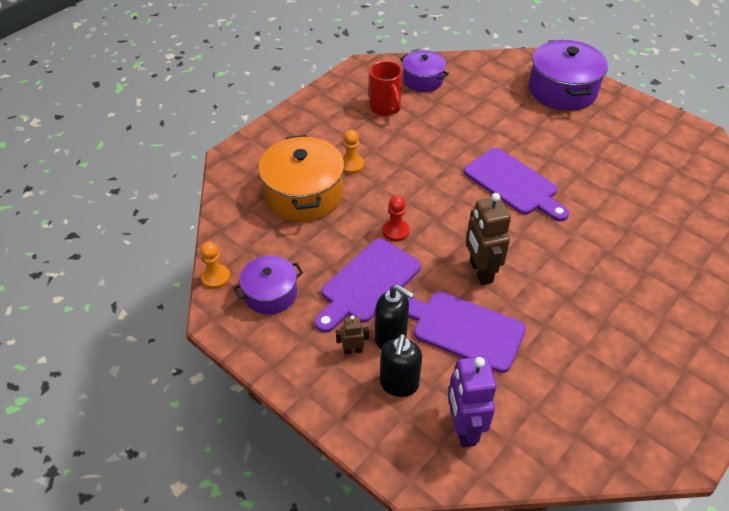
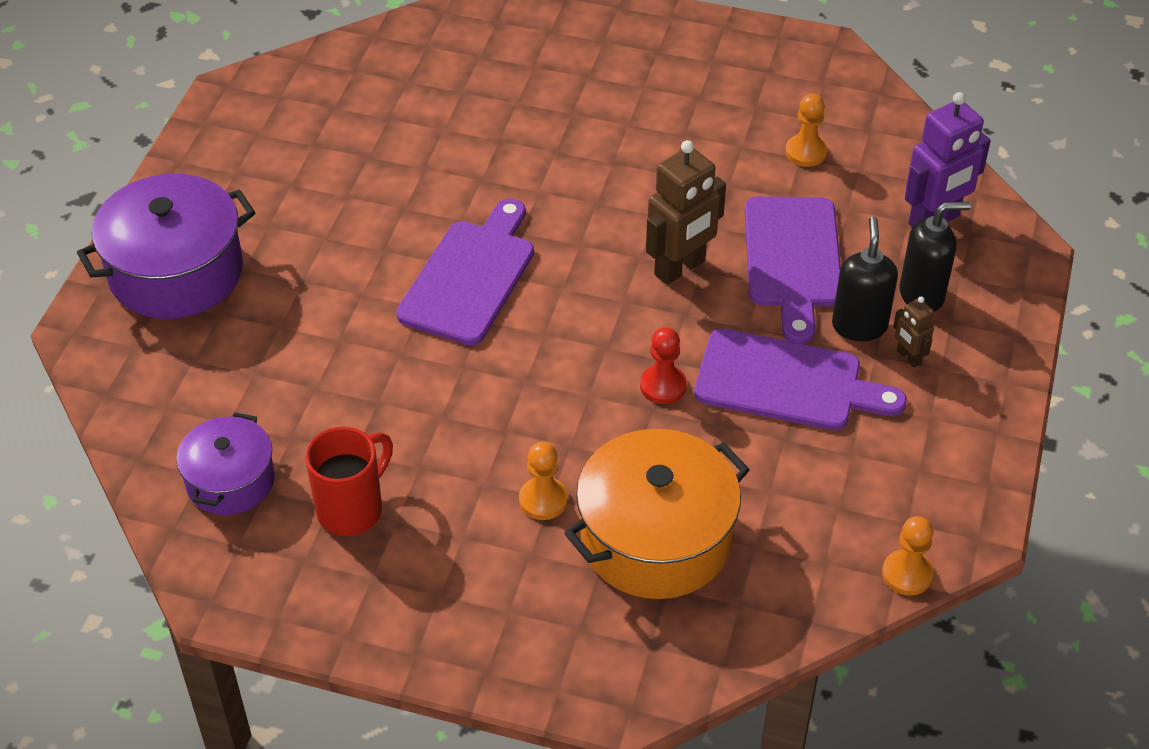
camera: 115 degrees left, 0 degrees up
purple pot [233,255,303,314] -> none
none -> orange pawn [785,94,827,167]

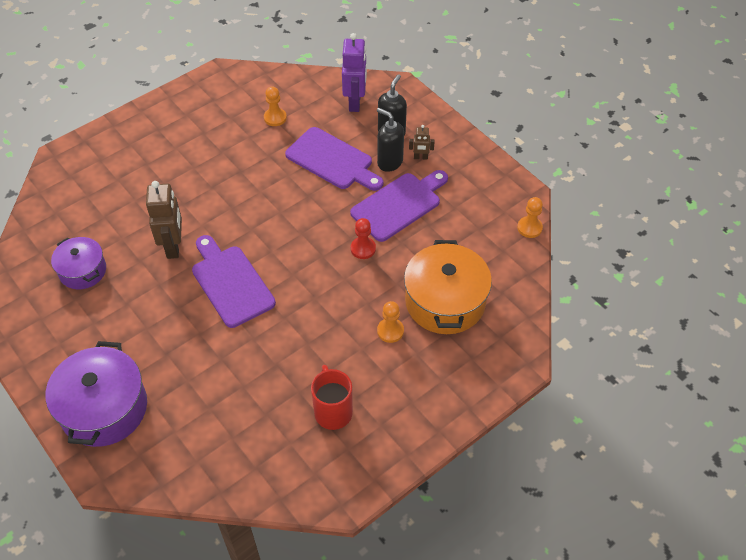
camera: 55 degrees left, 5 degrees up
purple pot [176,412,275,515] -> purple pot moved to [51,237,106,289]
brown robot [646,140,726,285] -> brown robot moved to [146,181,182,259]

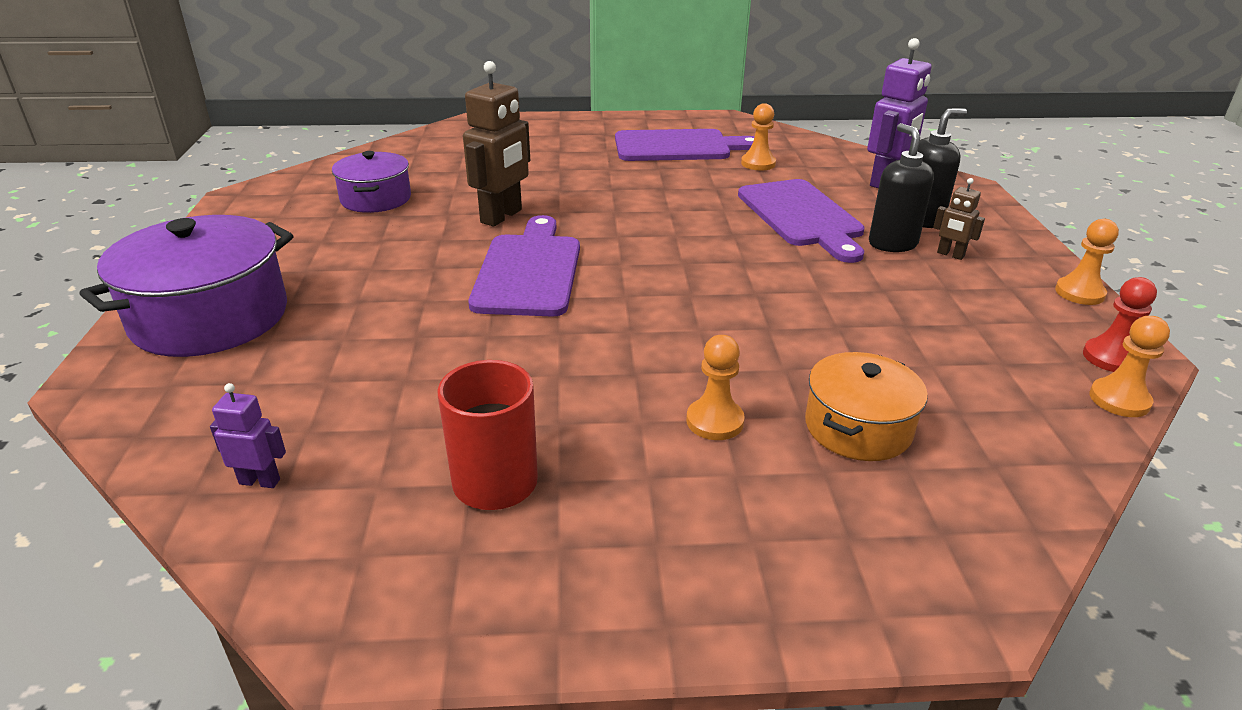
camera: 35 degrees right, 20 degrees down
purple cutting board [350,170,448,242] -> purple cutting board moved to [615,129,755,161]
red pawn [351,218,376,259] -> red pawn moved to [1083,277,1157,372]
orange pot [404,240,492,334] -> orange pot [805,352,928,461], size x0.60
none -> purple robot [210,383,286,488]
none -> orange pawn [1055,219,1119,305]

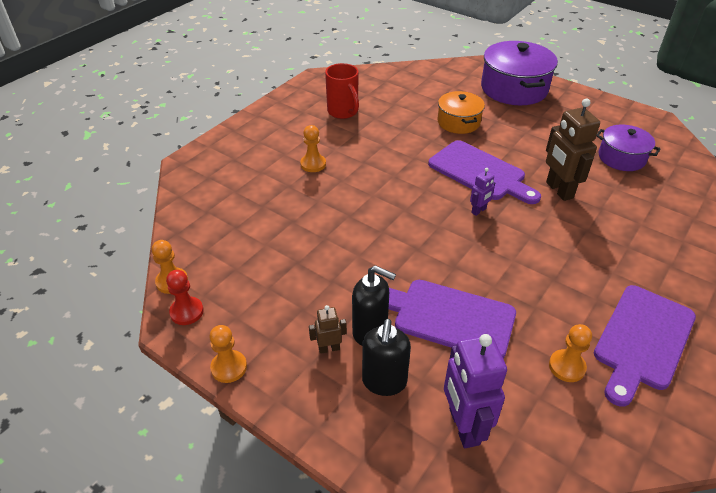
camera: 130 degrees right, 10 degrees up
purple robot [210,383,286,488] -> purple robot moved to [470,168,495,216]
orange pot [805,352,928,461] -> orange pot moved to [437,91,485,134]

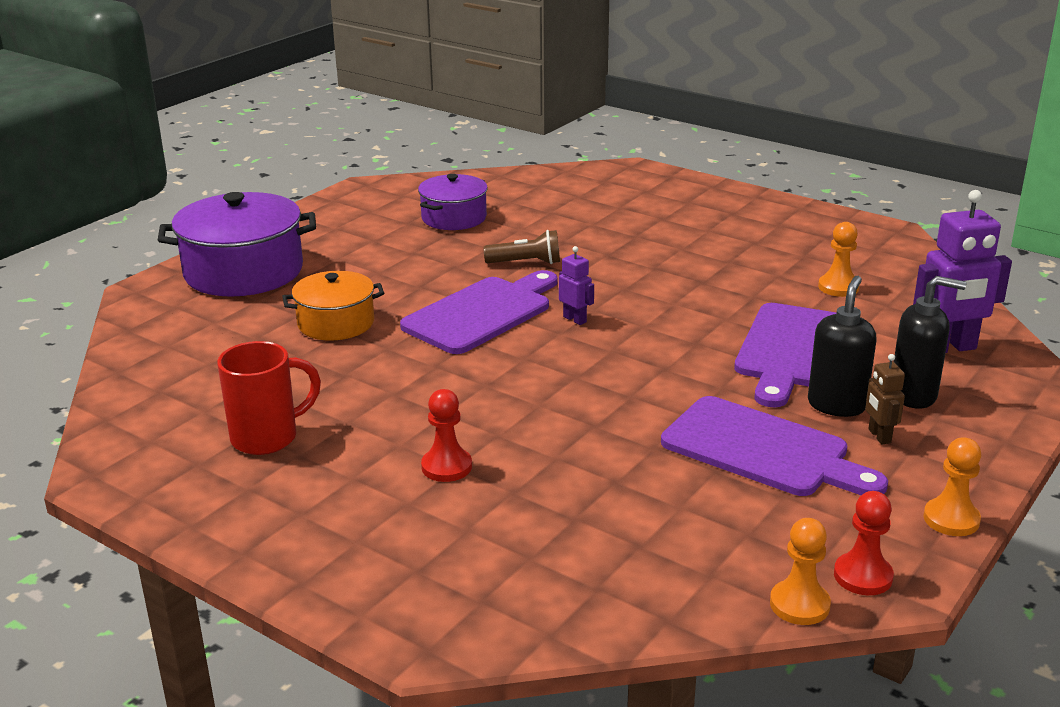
camera: 90 degrees left, 15 degrees down
orange pawn [300,125,326,172] -> red pawn [421,389,472,482]
brown robot [546,98,600,201] -> brown flashlight [483,230,560,264]
purple cutting board [594,285,696,407] -> purple cutting board moved to [661,396,888,496]

